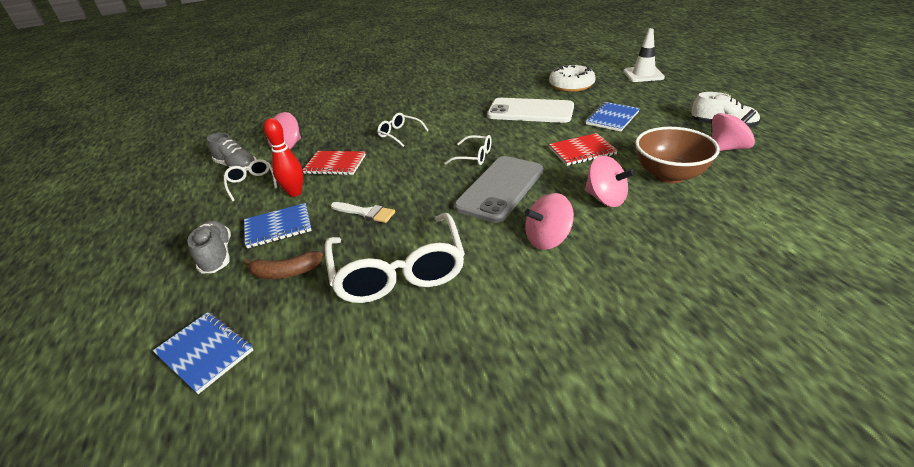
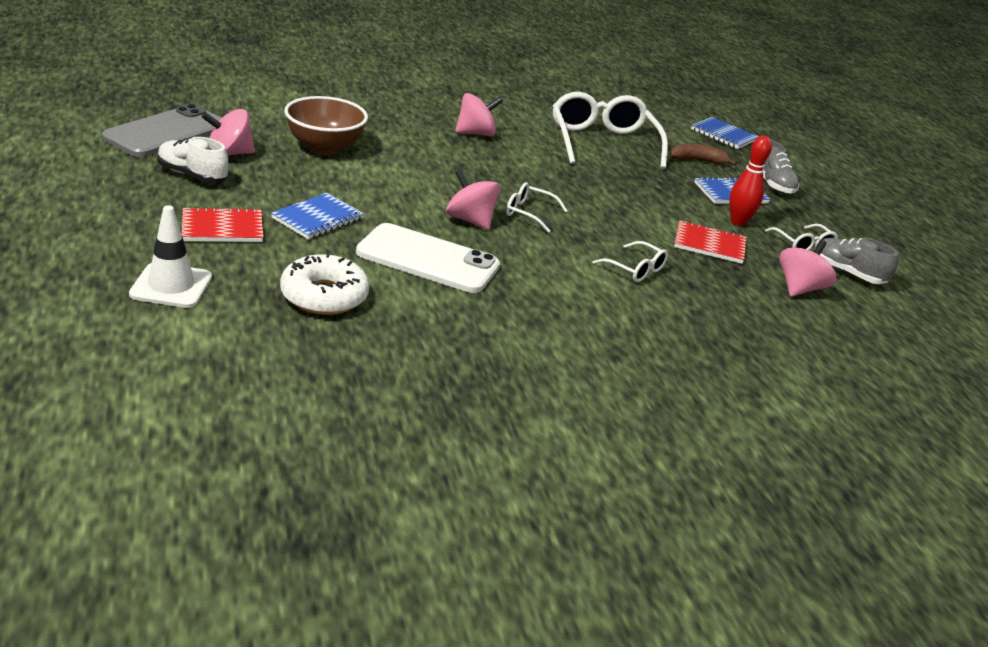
camera: 175 degrees right, 5 degrees down
white brush [331,202,395,223] -> none
grey phone [454,156,543,223] -> grey phone moved to [102,104,221,157]
red notebook [549,133,618,166] -> red notebook moved to [181,206,264,242]
pink spinning top [585,155,635,207] -> pink spinning top moved to [446,169,500,230]

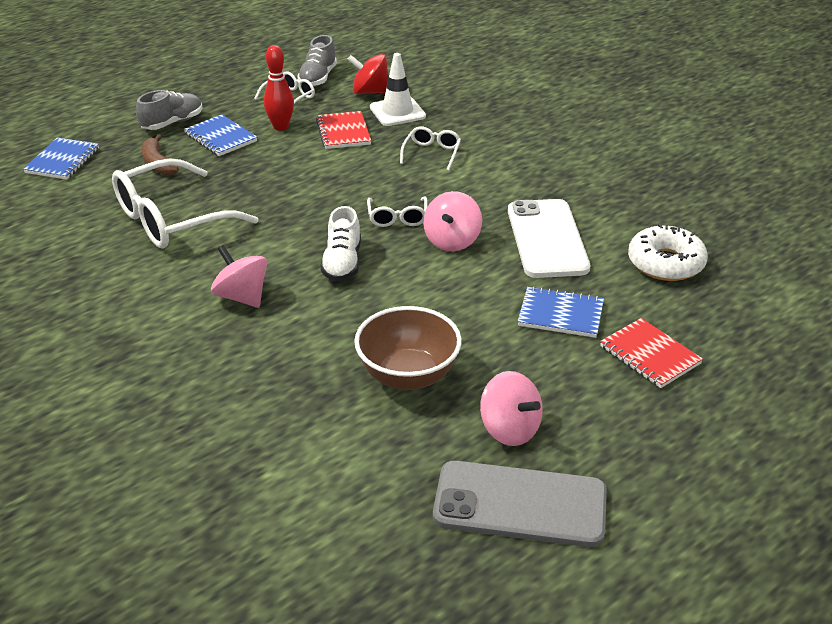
camera: 110 degrees left, 5 degrees up
white traffic cone [129,205,212,308] -> white traffic cone moved to [370,53,426,126]
white shoe [157,137,229,183] -> white shoe moved to [320,206,361,281]
pink spinning top [779,240,837,297] -> red spinning top [348,54,389,94]

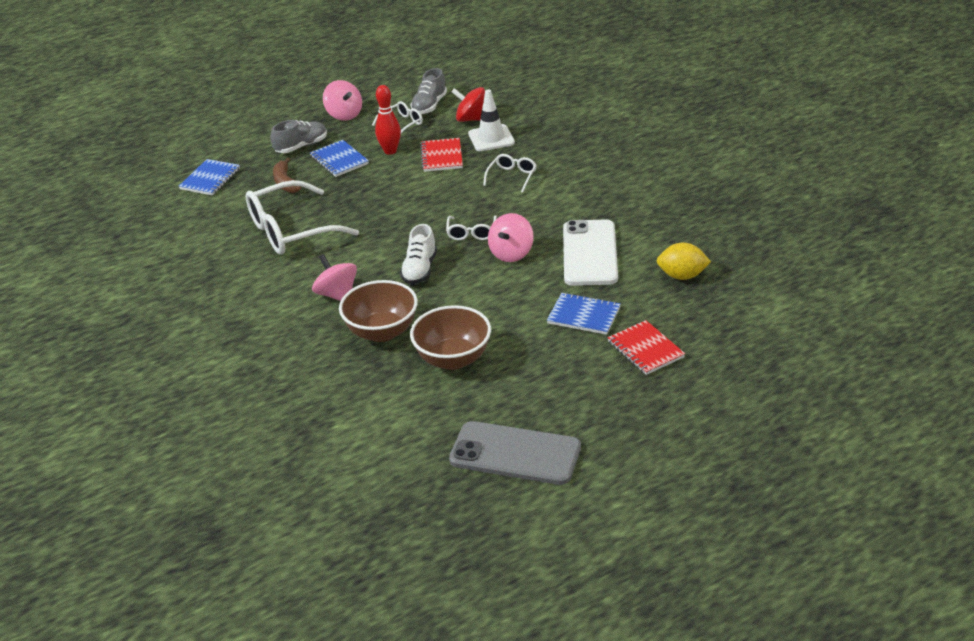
camera: 10 degrees right, 0 degrees up
pink spinning top [480,371,543,446] -> pink spinning top moved to [323,80,362,121]
white donut [628,224,708,281] -> yellow lemon [657,242,711,280]
none -> brown bowl [339,280,418,342]

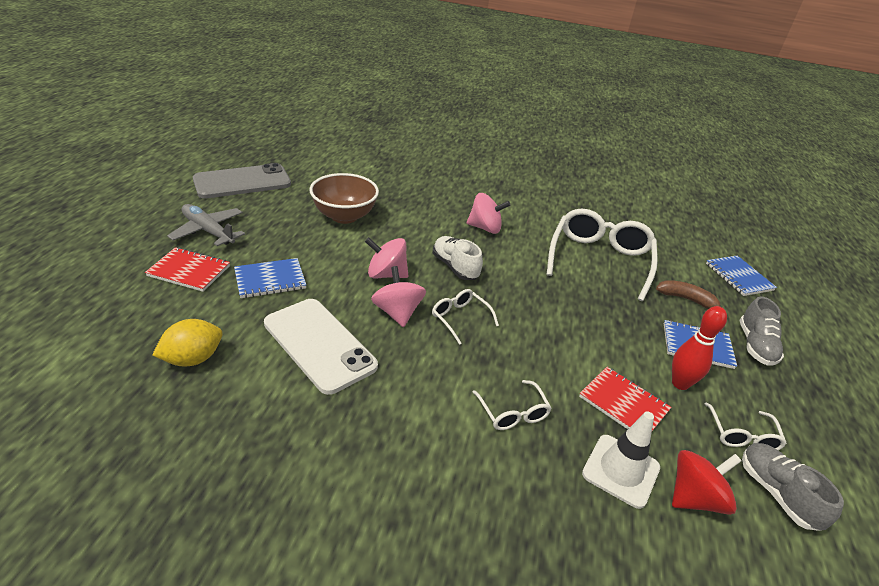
camera: 130 degrees right, 0 degrees up
pink spinning top [323,80,362,121] -> pink spinning top moved to [365,237,409,278]
brown bowl [339,280,418,342] -> none
none -> grey plane [167,204,245,246]

